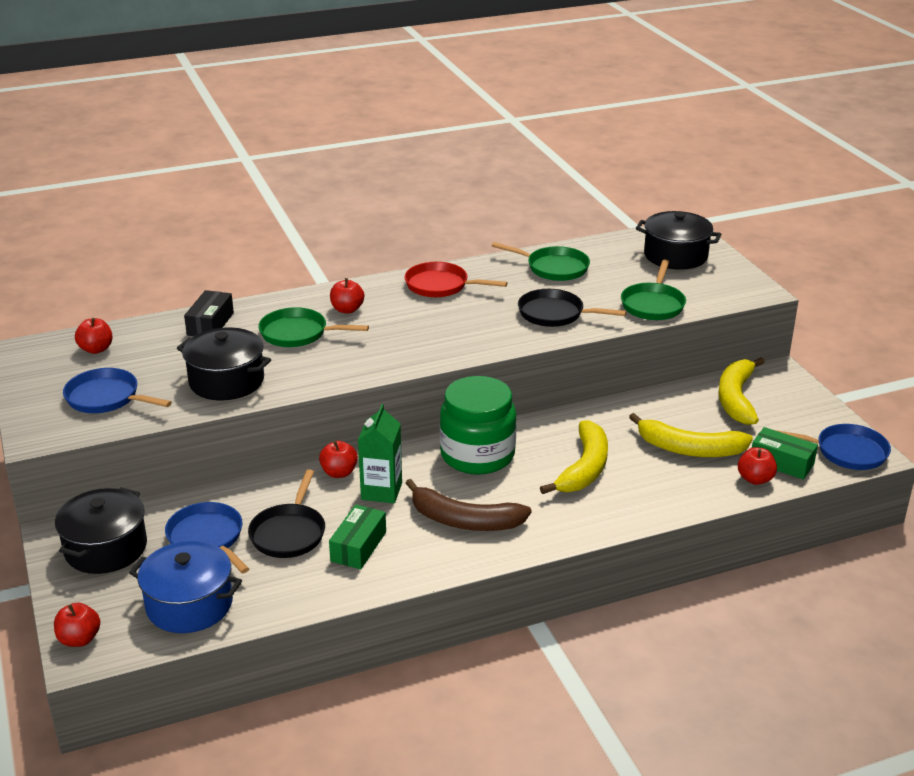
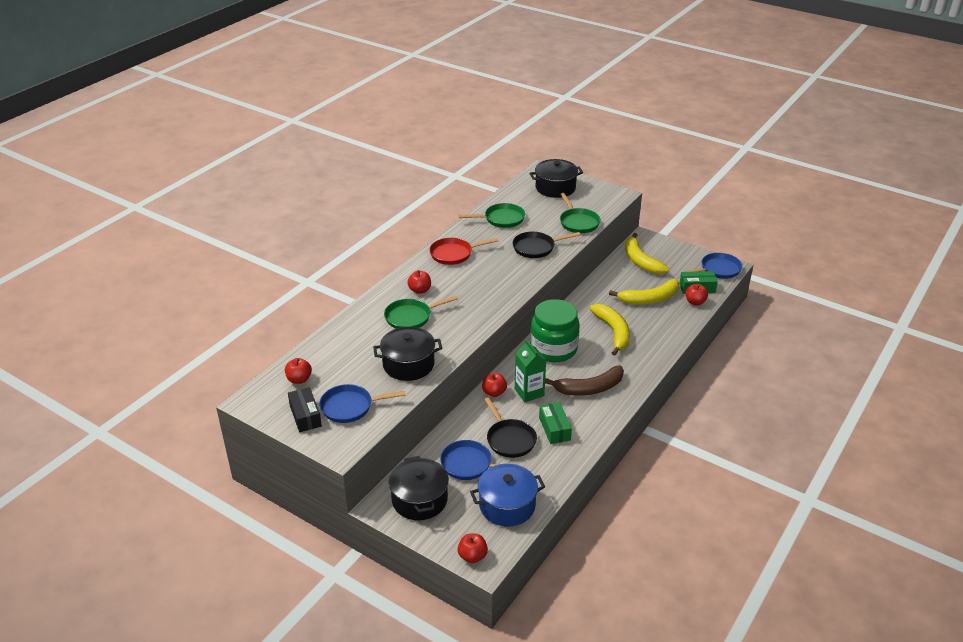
camera: 35 degrees left, 5 degrees up
black box [184,290,234,336] -> black box moved to [288,387,322,432]

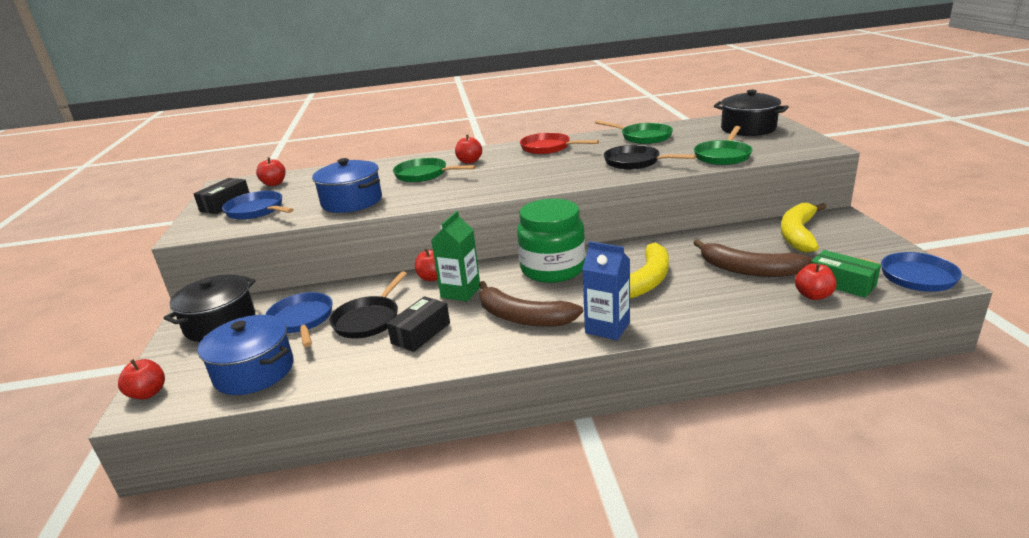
camera: 50 degrees right, 10 degrees down
black pot [373,327,442,381] -> blue pot [312,158,382,213]
green box [539,402,572,444] -> black box [387,296,450,352]
yellow banana [609,279,679,305] -> brown banana [694,239,812,277]
none -> blue carton [582,241,630,340]

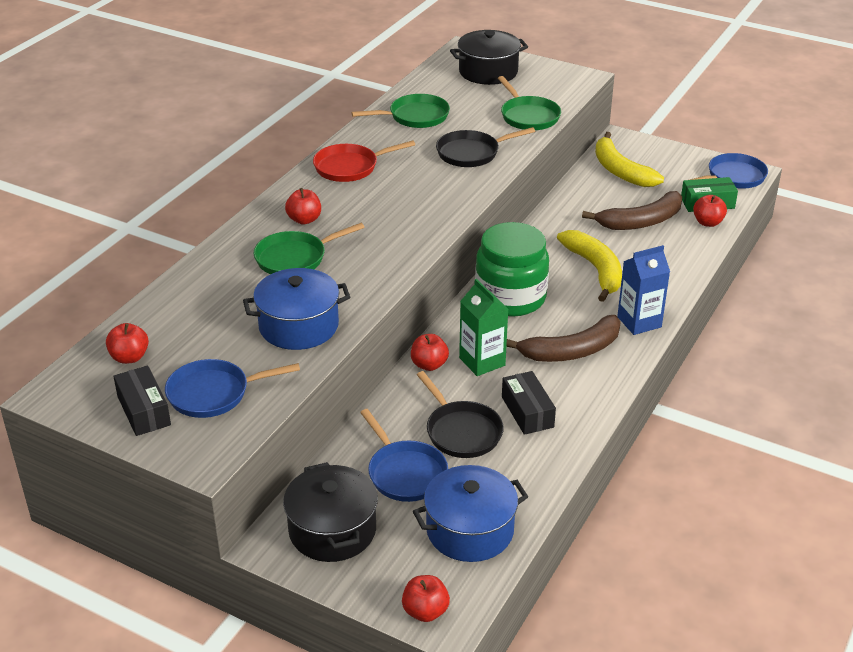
camera: 55 degrees left, 10 degrees up
blue pan [265,292,333,347] -> blue pan turned 135 degrees counterclockwise [360,409,448,502]

